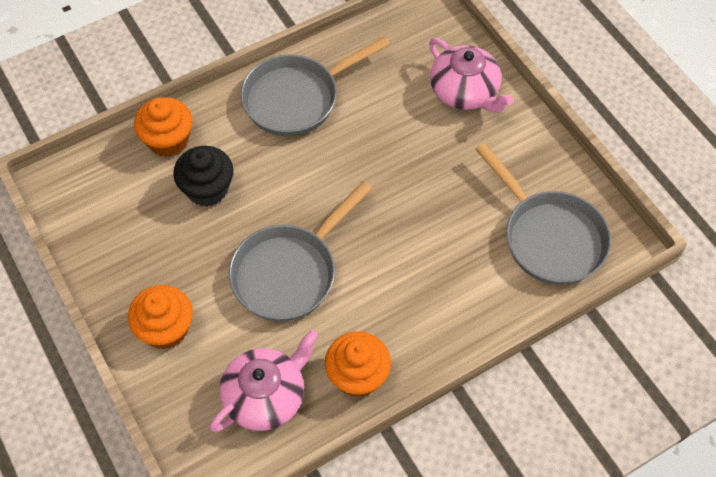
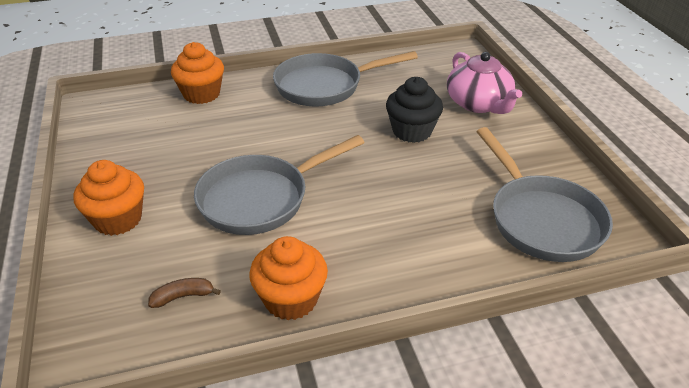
camera: 15 degrees right, 20 degrees down
black cupcake [173,146,233,207] -> black cupcake moved to [386,77,443,143]
pink teapot [210,330,318,432] -> brown banana [148,278,221,308]

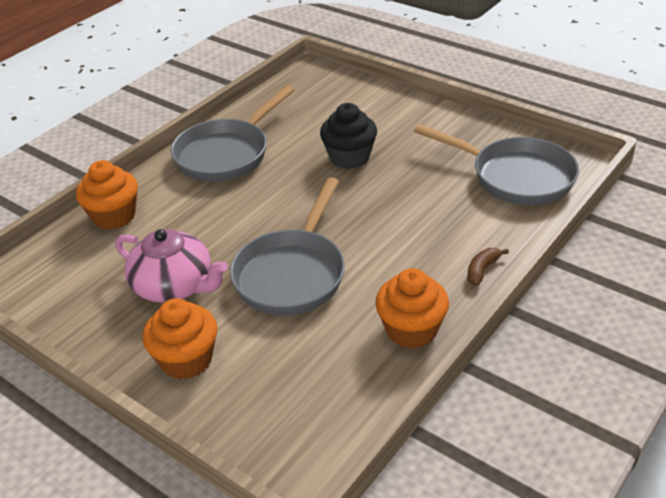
camera: 35 degrees left, 0 degrees up
brown banana [148,278,221,308] -> brown banana moved to [468,248,509,286]
pink teapot [447,52,522,114] -> pink teapot moved to [115,229,228,303]

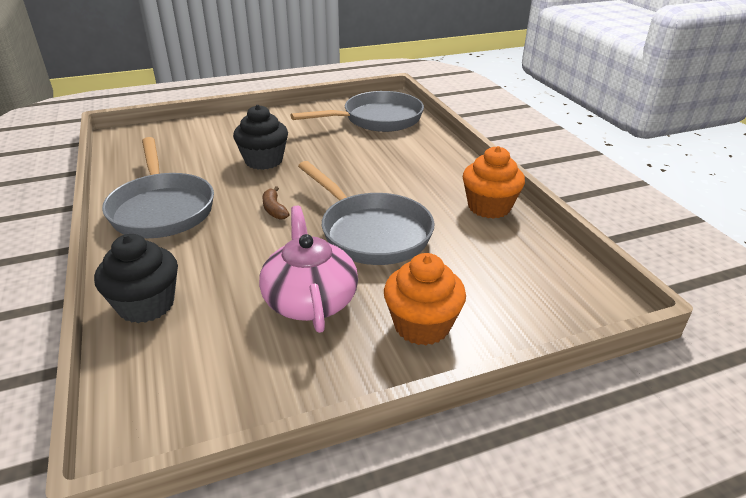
camera: 60 degrees left, 5 degrees down
orange cupcake [76,160,138,230] -> black cupcake [94,234,178,323]
pink teapot [115,229,228,303] -> pink teapot turned 75 degrees counterclockwise [259,206,358,333]
brown banana [468,248,509,286] -> brown banana moved to [262,186,290,219]

